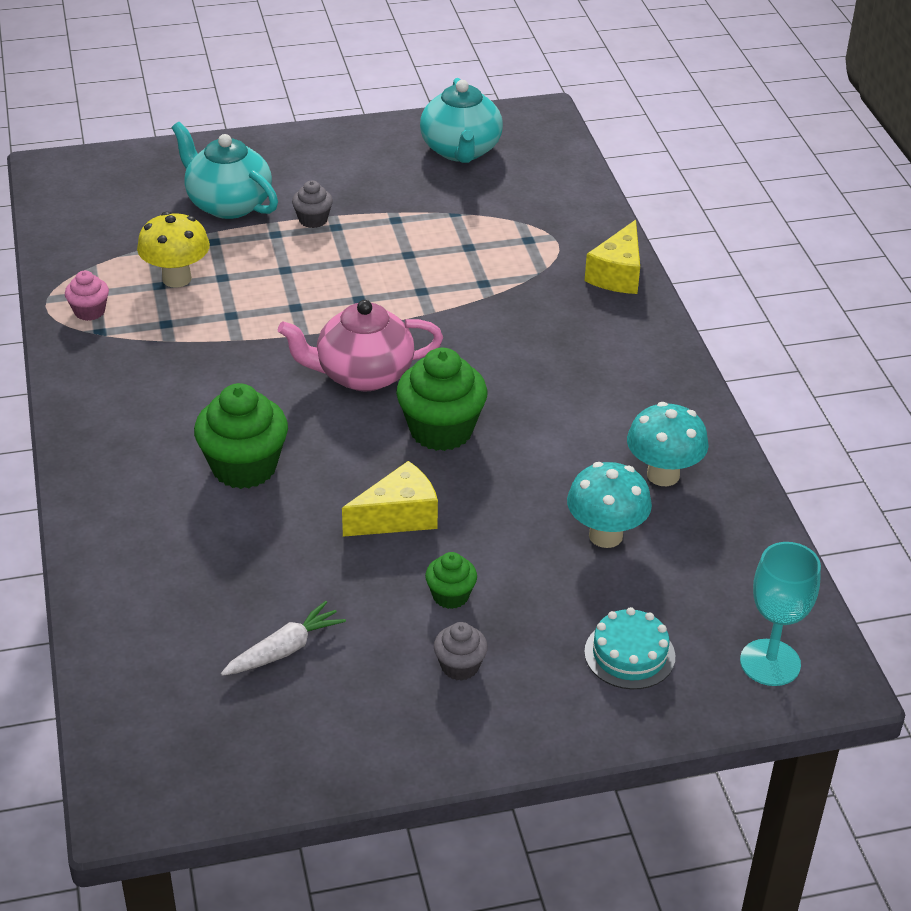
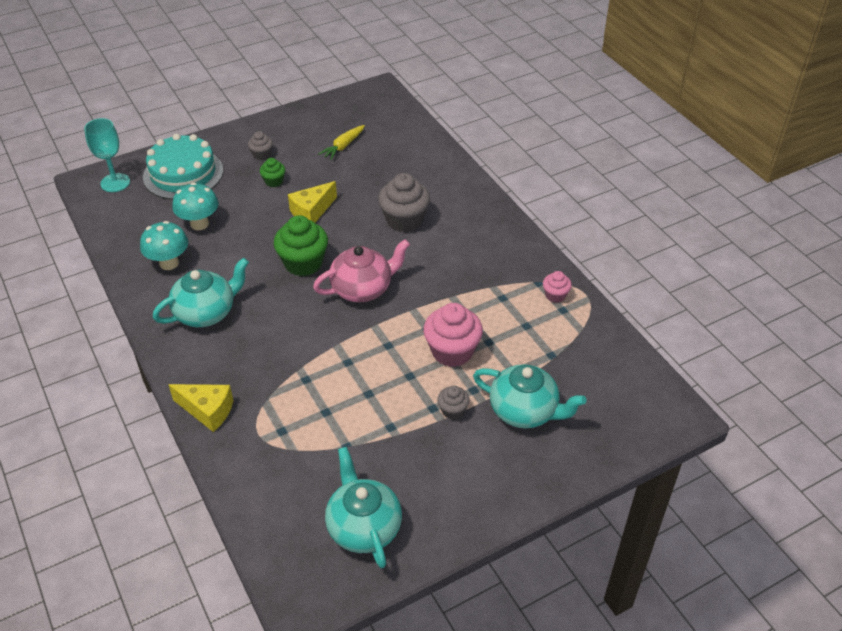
camera: 165 degrees right, 5 degrees up
yellow mushroom [137,212,210,288] -> none
green cupcake [194,383,288,489] -> grey cupcake [378,173,430,232]
white carrot [221,601,346,676] -> yellow carrot [319,125,365,160]
turquoise cake [584,607,675,689] -> turquoise cake [143,134,223,200], size x1.83
yellow cheese [585,220,640,294] -> yellow cheese turned 105 degrees clockwise [168,384,234,432]
none -> turquoise teapot [153,258,249,327]
none -> pink cupcake [423,303,483,367]

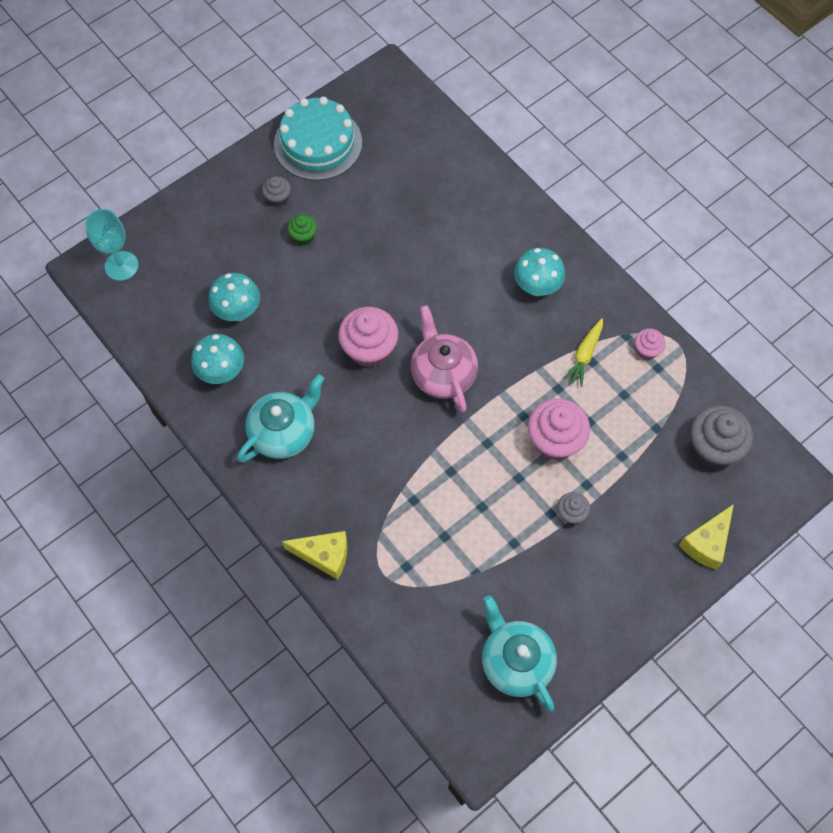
camera: 10 degrees left, 20 degrees up
turquoise cake [143,134,223,200] -> turquoise cake moved to [274,96,362,181]
green cupcake [273,215,328,276] -> pink cupcake [338,307,398,367]
yellow cheese [288,181,337,223] -> yellow cheese moved to [679,504,734,570]
pink teapot [313,239,410,302] -> pink teapot turned 75 degrees counterclockwise [411,305,478,412]
yellow carrot [319,125,365,160] -> yellow carrot moved to [563,318,603,387]
grey cupcake [378,173,430,232] -> grey cupcake moved to [691,405,753,467]
turquoise teapot [473,364,586,428] -> none
none -> turquoise mushroom [514,248,565,296]

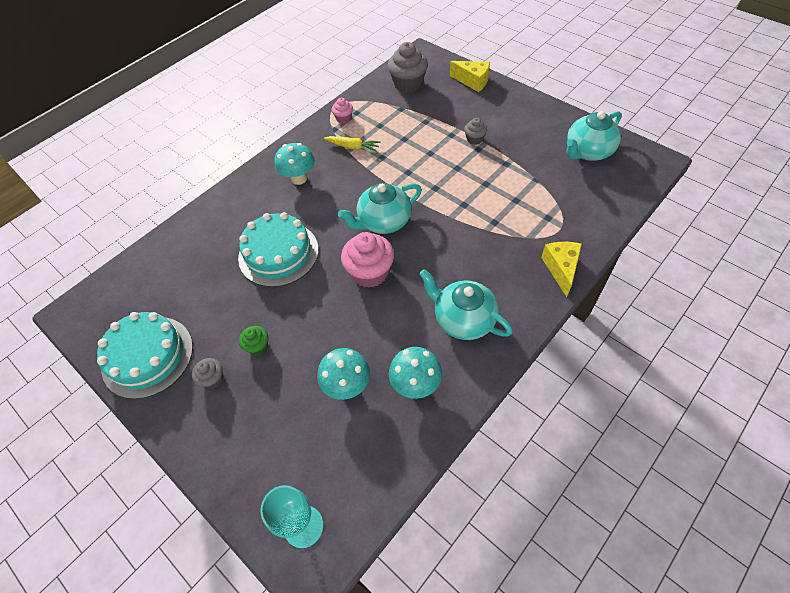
camera: 95 degrees left, 10 degrees down
pink teapot [411,305,478,412] -> turquoise teapot [338,183,422,234]
pink cupcake [528,399,590,460] -> none
none -> turquoise cake [238,212,319,287]

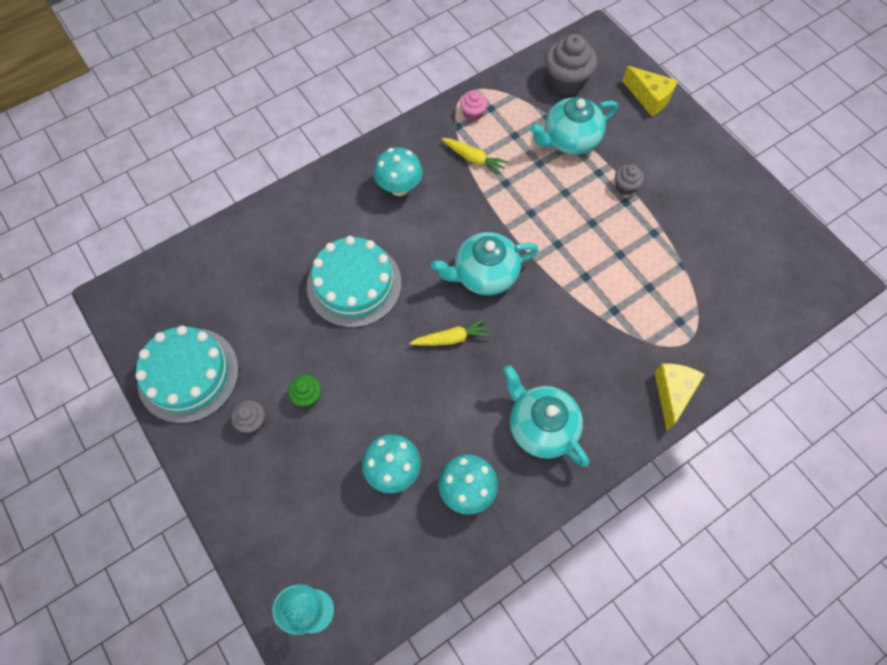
camera: 10 degrees right, 10 degrees up
pink cupcake [341,232,394,288] -> yellow carrot [410,318,491,346]
turquoise teapot [566,111,622,161] -> turquoise teapot moved to [530,97,618,155]

